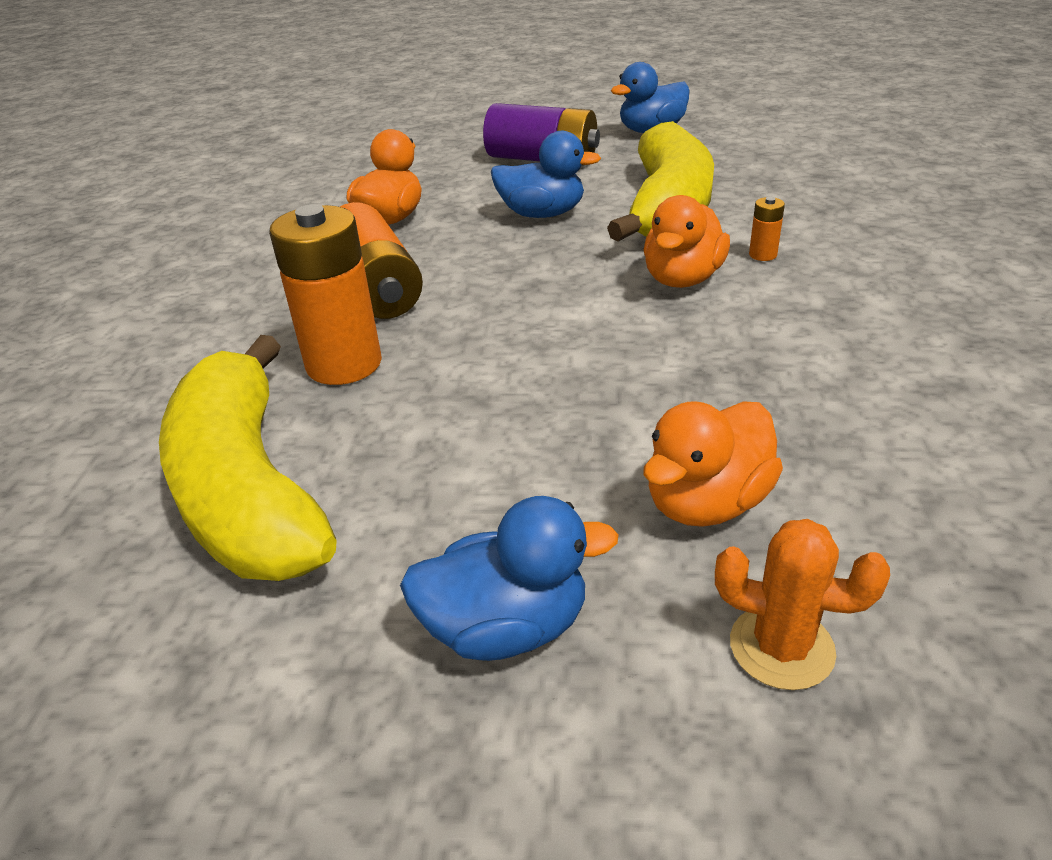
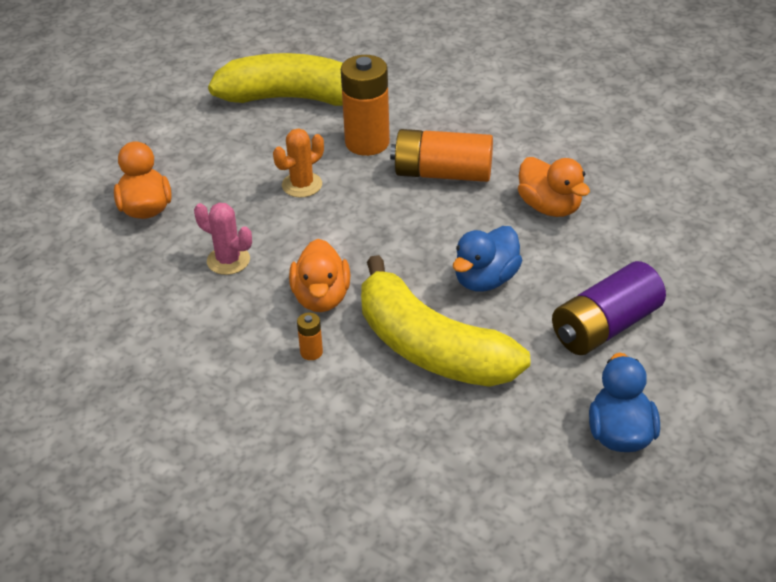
camera: 120 degrees right, 5 degrees up
blue duck [400,496,619,661] -> none
orange duck [644,195,730,288] -> orange duck turned 150 degrees counterclockwise [289,239,350,312]
orange cactus [715,519,890,690] -> orange cactus moved to [273,128,324,198]
none -> pink cactus [194,203,252,275]

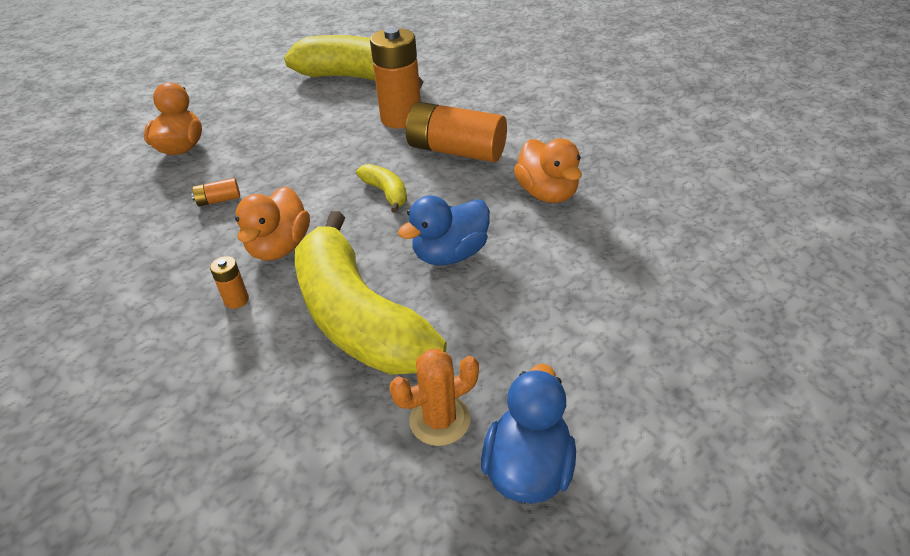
camera: 15 degrees right, 0 degrees up
pink cactus [194,203,252,275] -> orange battery [191,178,240,207]
orange cactus [273,128,324,198] -> orange cactus moved to [389,348,479,446]
purple battery [552,261,666,355] -> none
none -> yellow banana [356,164,407,213]

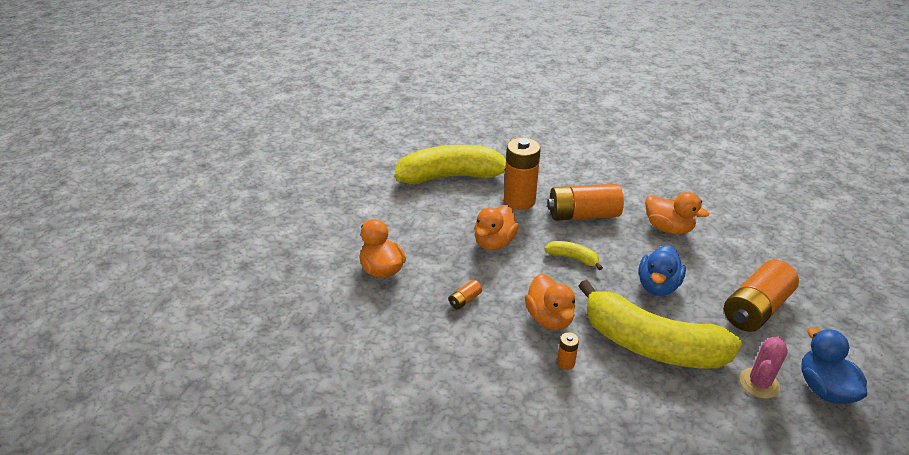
camera: 30 degrees left, 5 degrees down
orange cactus [389,348,479,446] -> pink cactus [739,337,788,399]
none -> orange duck [474,205,519,250]
none -> orange battery [724,260,799,332]

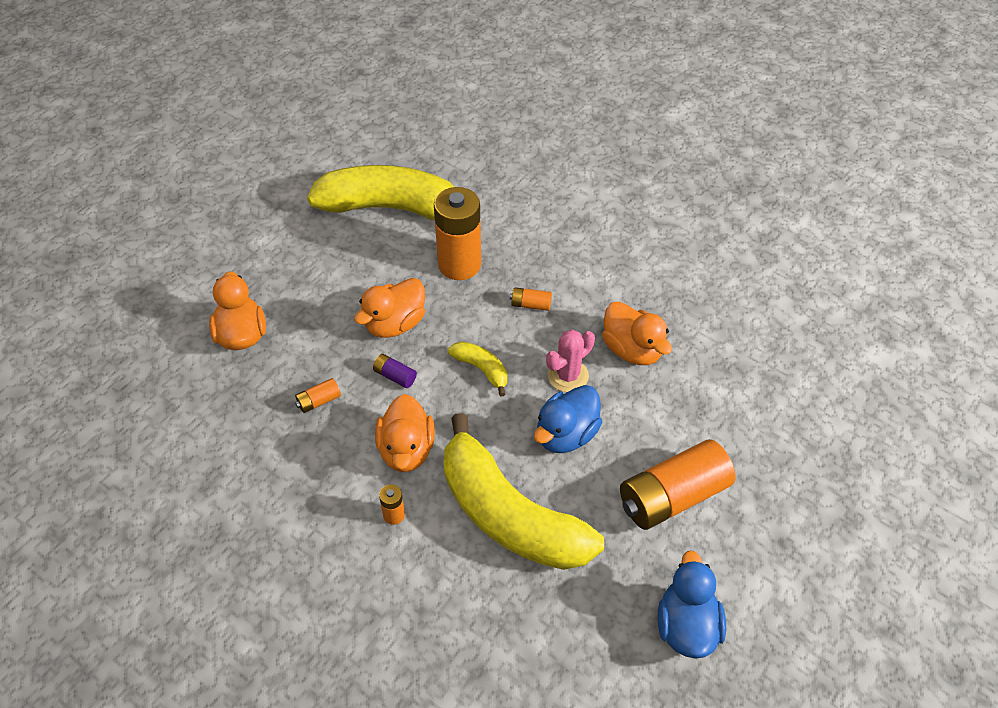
camera: 15 degrees right, 15 degrees up
orange battery [547,184,624,221] -> orange battery [510,287,552,311], size x0.42
pink cactus [739,337,788,399] -> pink cactus moved to [546,330,595,392]
none -> purple battery [373,354,417,388]

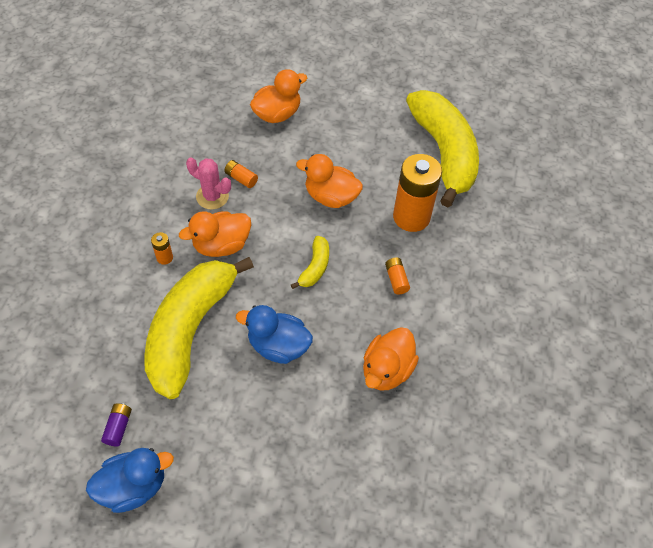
camera: 65 degrees right, 5 degrees up
purple battery [373,354,417,388] -> purple battery moved to [101,403,132,446]
pink cactus [546,330,595,392] -> pink cactus moved to [186,157,231,209]
orange battery [620,439,736,530] -> none

